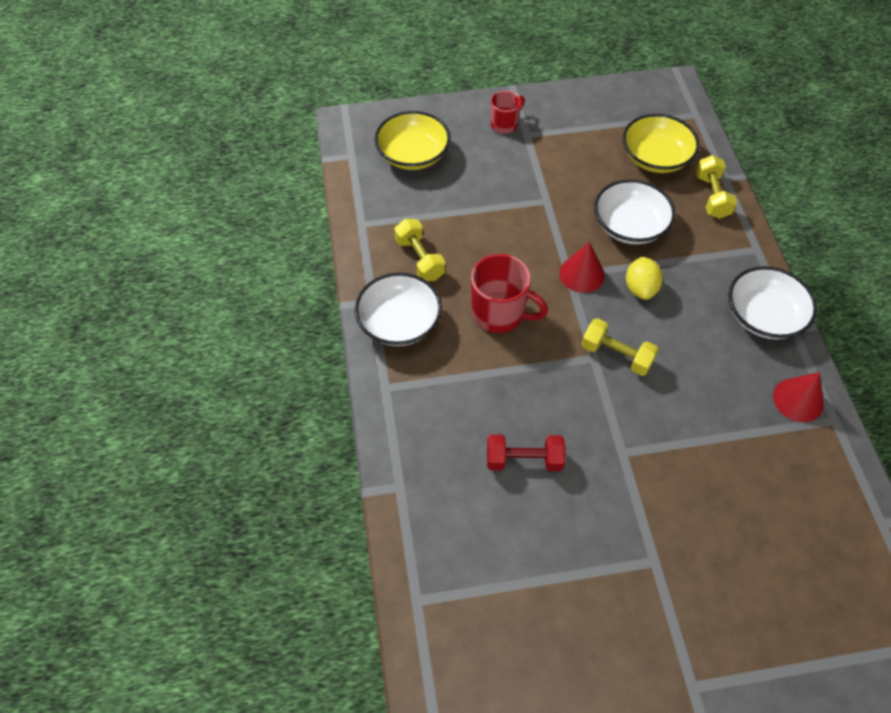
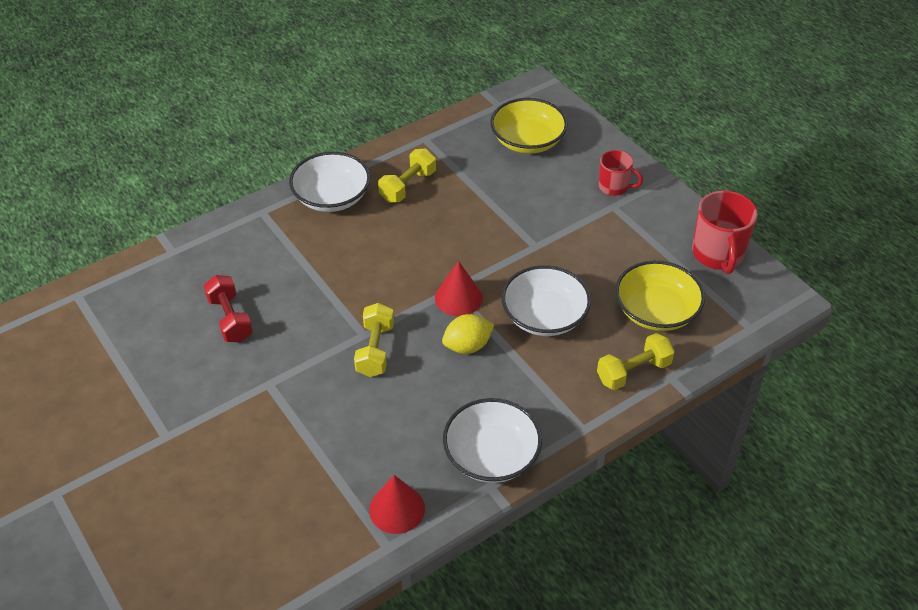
camera: 65 degrees right, 10 degrees down
red mug [471,254,548,333] -> red mug moved to [692,191,758,274]

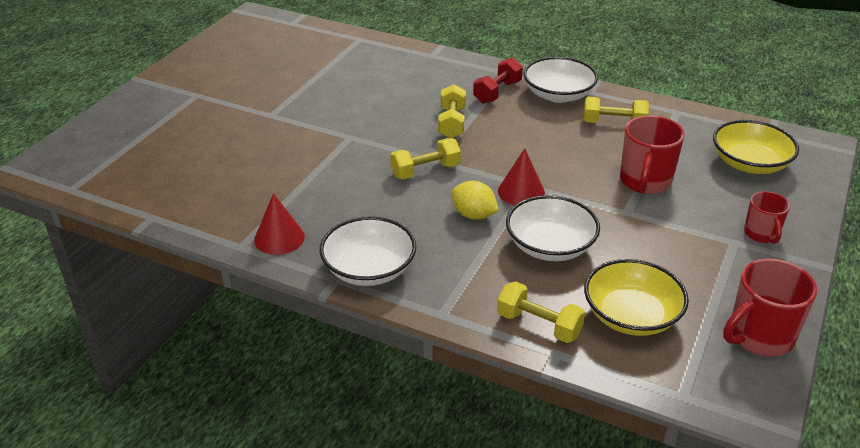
camera: 60 degrees right, 10 degrees down
red dumbbell [203,275,253,342] -> red dumbbell moved to [473,58,523,104]
none -> yellow dumbbell [438,84,466,138]
none -> red mug [620,115,685,194]

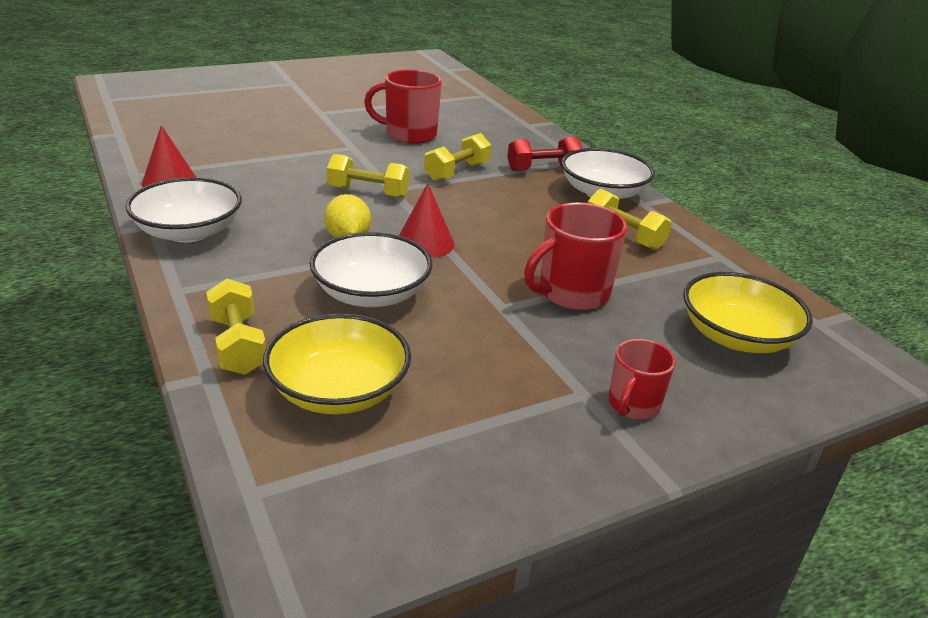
camera: 35 degrees right, 5 degrees down
red mug [723,259,817,357] -> red mug moved to [364,69,442,144]

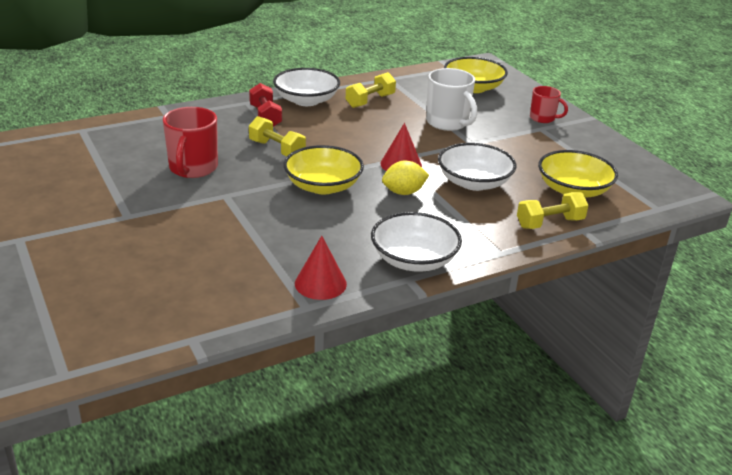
camera: 90 degrees left, 0 degrees up
yellow dumbbell [327,154,409,198] -> yellow bowl [283,145,364,195]
red mug [524,203,627,310] -> white mug [426,68,477,131]

